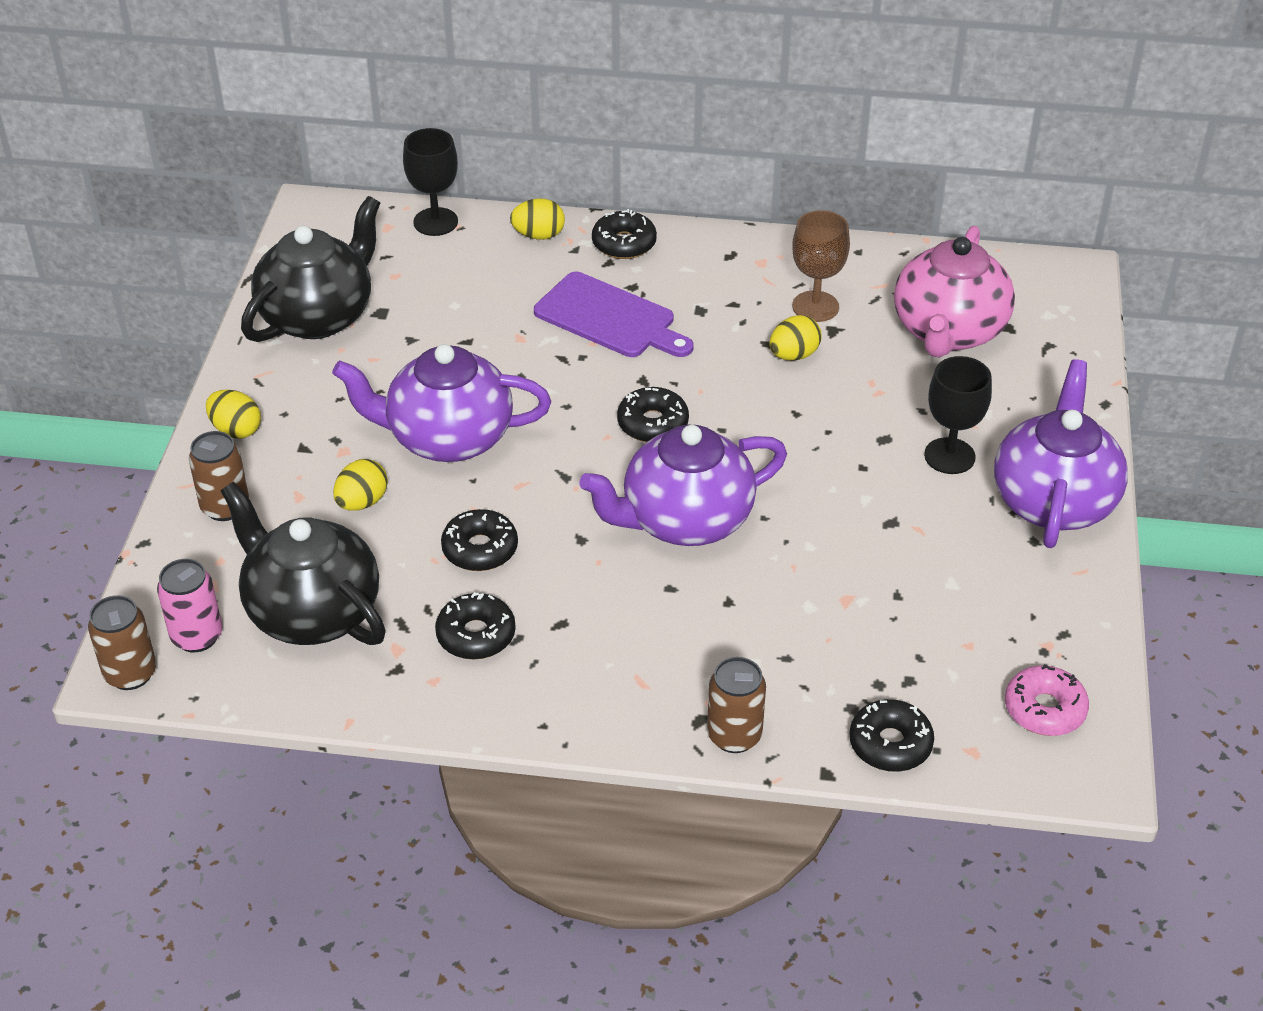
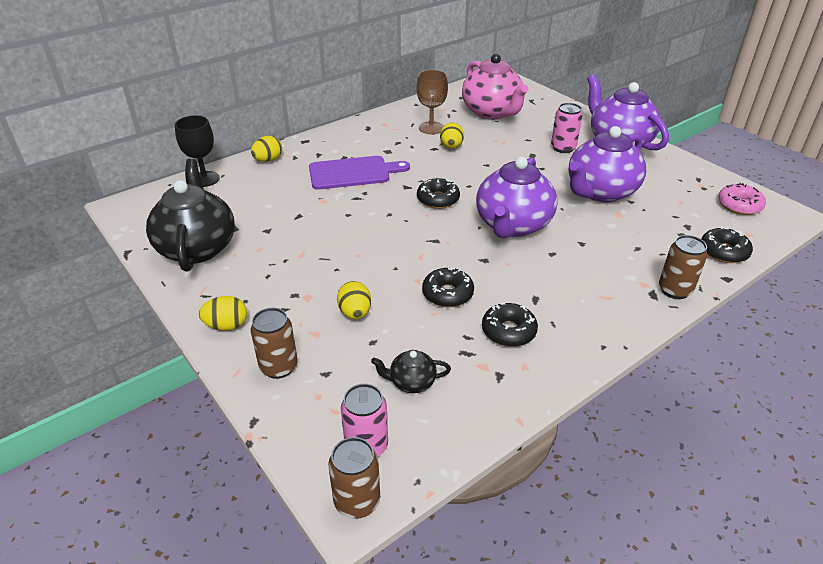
camera: 45 degrees left, 5 degrees down
black teapot [221,482,386,645] -> black teapot [371,350,451,393], size x0.45
purple teapot [332,344,551,462] -> purple teapot moved to [568,126,646,202]
black donut [592,209,657,259] -> none
black goblet [924,356,992,474] -> pink can [551,103,582,153]

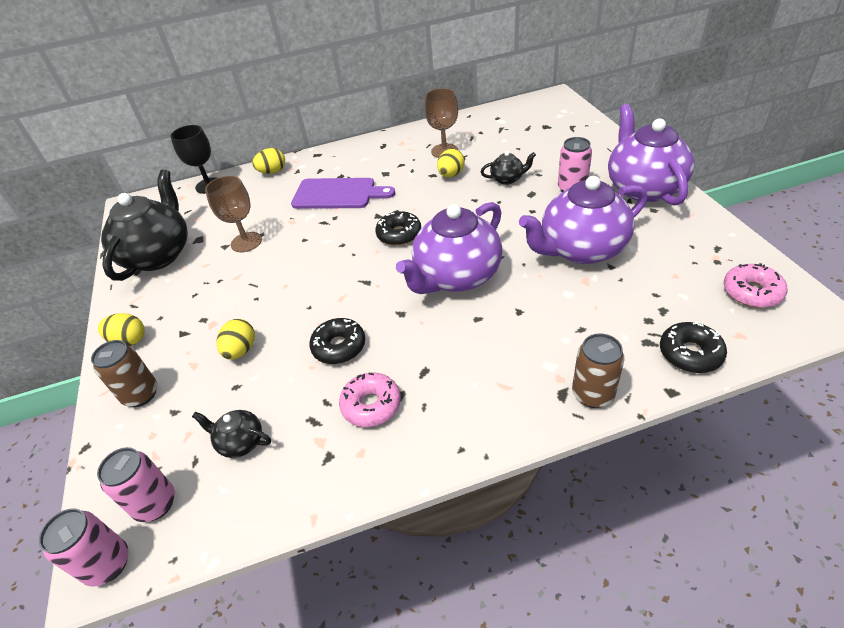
camera: 25 degrees right, 5 degrees up
brown can [328,437,380,519] -> pink can [39,508,128,587]
pink teapot [462,54,528,119] -> none
black donut [482,303,538,347] -> pink donut [339,373,401,427]
none -> brown goblet [205,176,262,252]
none -> black teapot [481,151,536,185]

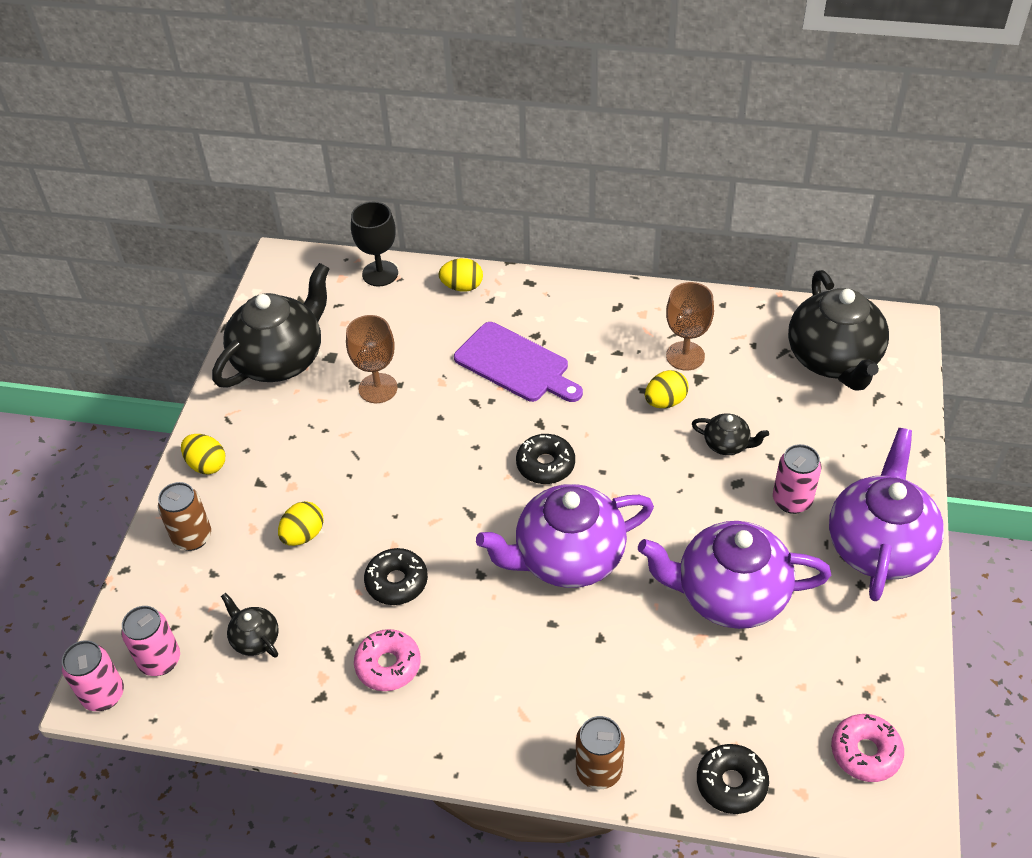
camera: 25 degrees right, 5 degrees up
none -> black teapot [788,270,889,391]

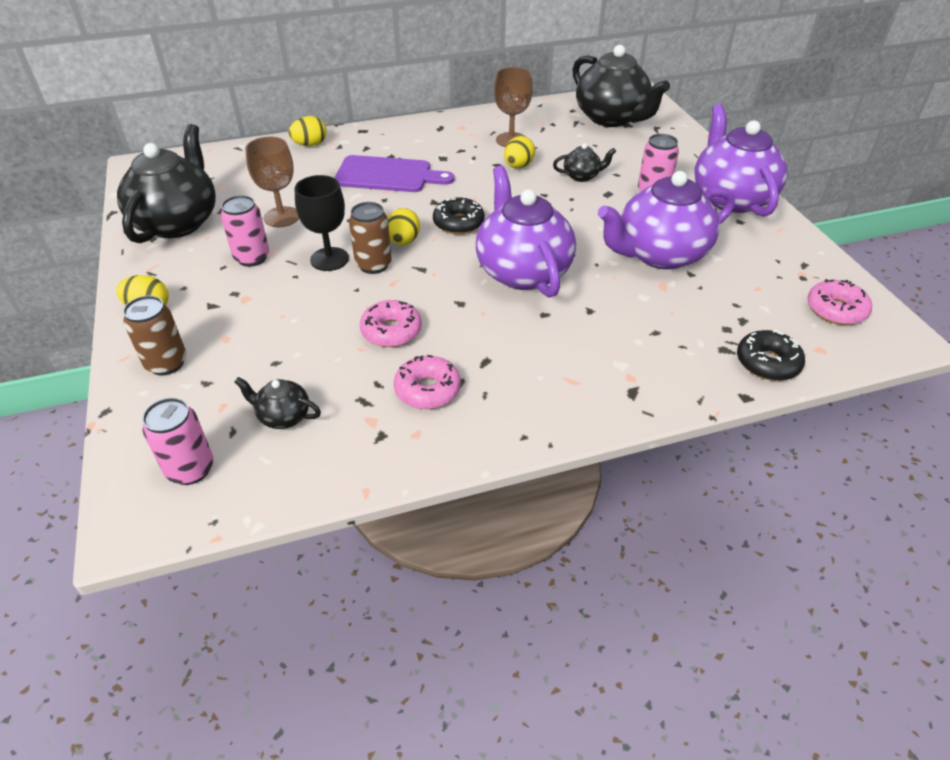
camera: 30 degrees left, 5 degrees down
pink can [62,640,124,711] -> pink can moved to [221,195,269,267]
yellow egg [278,501,324,546] -> yellow egg moved to [388,208,420,245]
black goblet [351,202,398,286] -> black goblet moved to [295,175,349,271]
black donut [364,548,428,605] -> pink donut [360,300,422,347]
purple teapot [476,484,654,588] -> purple teapot turned 120 degrees clockwise [476,166,576,298]
brown can [576,716,625,789] -> brown can moved to [349,202,392,274]

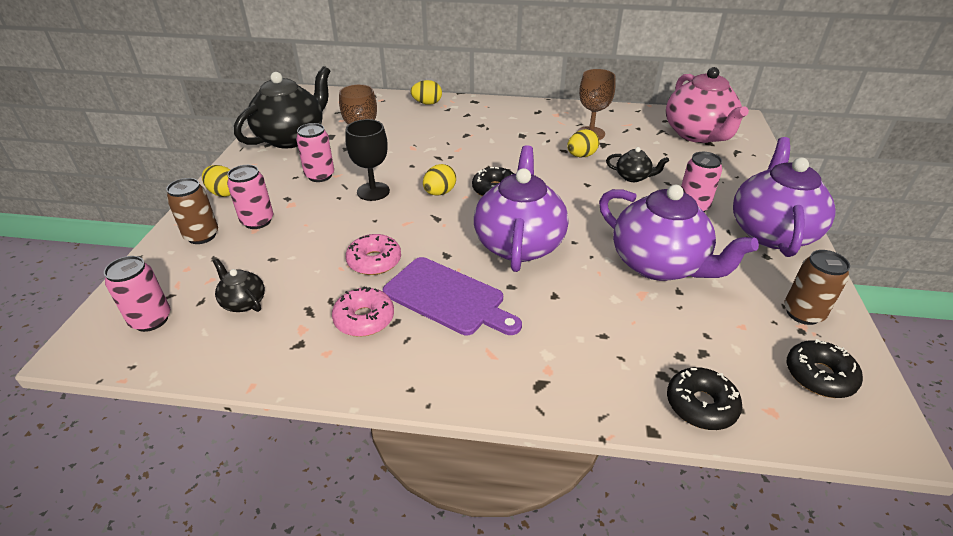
camera: 25 degrees right, 5 degrees down
purple cutting board [334,155,454,192] -> purple cutting board moved to [383,257,522,335]
brown can [349,202,392,274] -> brown can moved to [784,250,850,325]
black teapot [572,45,670,127] -> pink teapot [666,67,749,143]
purple teapot [598,171,735,270] -> purple teapot turned 135 degrees counterclockwise [599,185,759,281]
pink donut [808,279,872,325] -> black donut [787,339,863,398]
none -> pink can [227,165,273,229]

